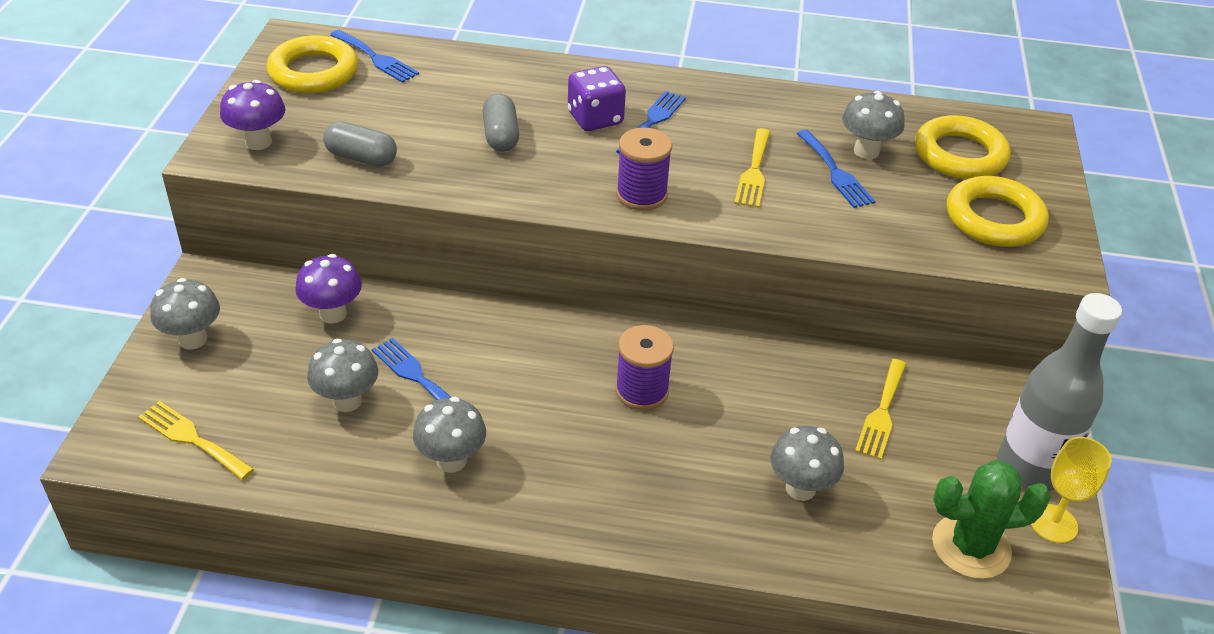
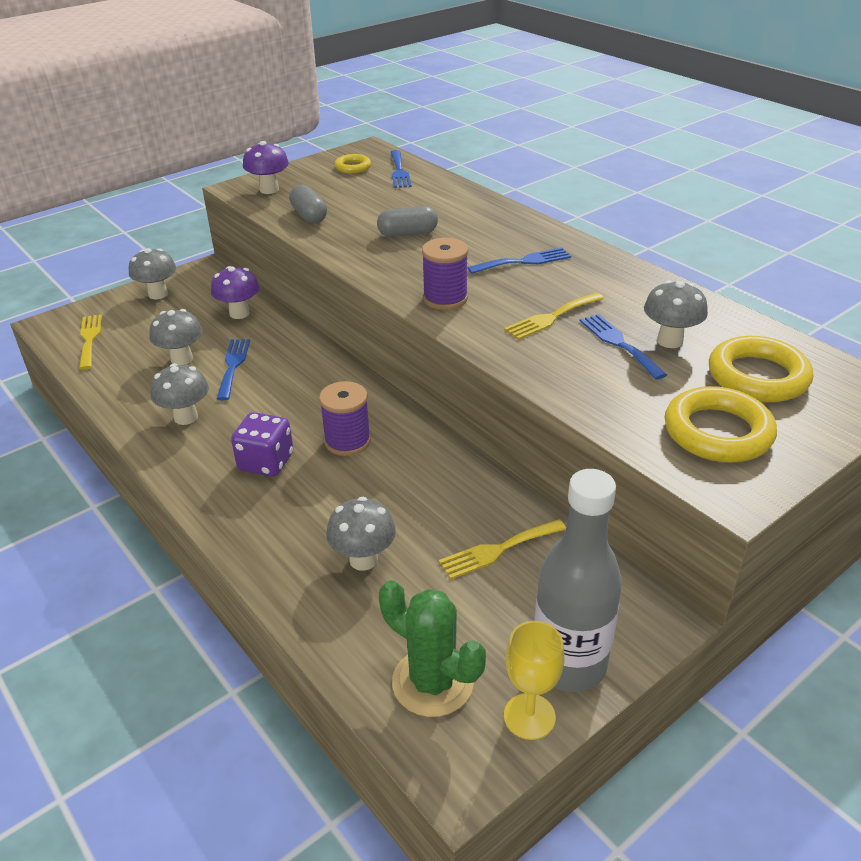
camera: 45 degrees right, 5 degrees down
yellow ring [267,35,358,93] -> yellow ring [335,154,371,173], size x0.55
grey capsule [483,93,519,152] -> grey capsule turned 45 degrees clockwise [377,206,438,237]
purple dice [568,66,626,131] -> purple dice moved to [231,412,293,477]
blue fork [796,130,875,208] -> blue fork turned 135 degrees clockwise [580,314,667,380]

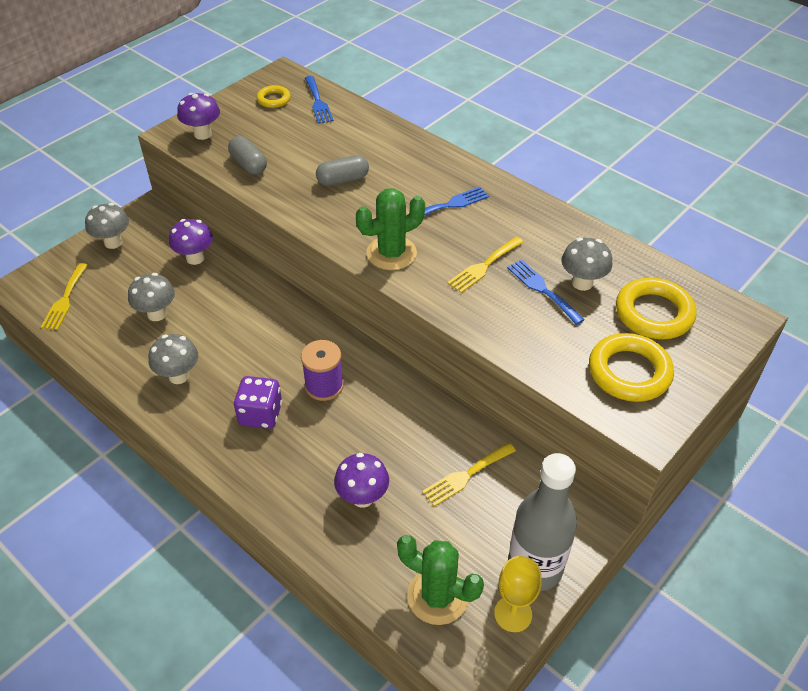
camera: 10 degrees left, 10 degrees up
yellow fork [79,314,102,370] -> yellow fork turned 150 degrees counterclockwise [41,263,88,330]
blue fork [217,339,250,400] -> none
grey mushroom [326,497,396,571] -> purple mushroom [334,453,389,508]
purple spool [422,238,468,310] -> green cactus [356,188,425,270]

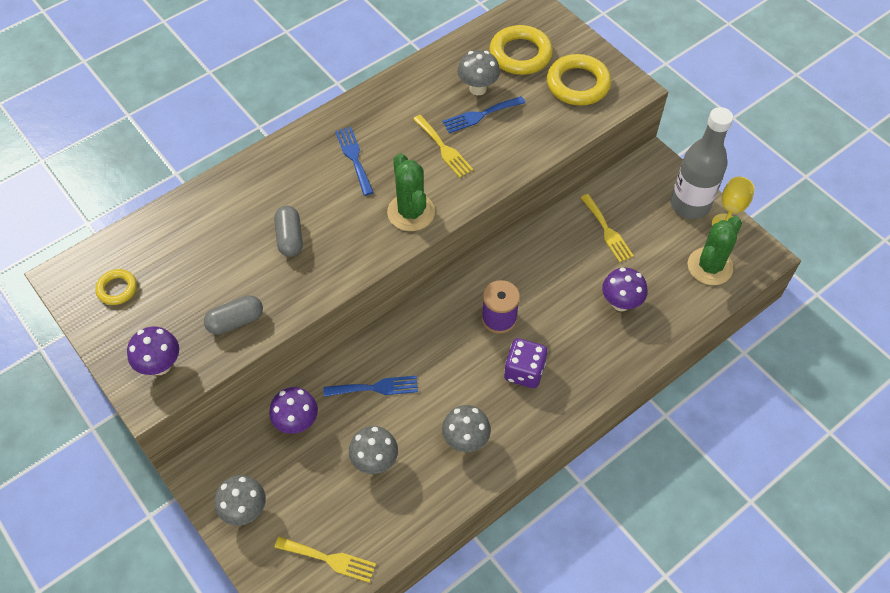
camera: 80 degrees left, 10 degrees up
blue fork [305,76,334,124] -> blue fork moved to [323,375,418,397]

